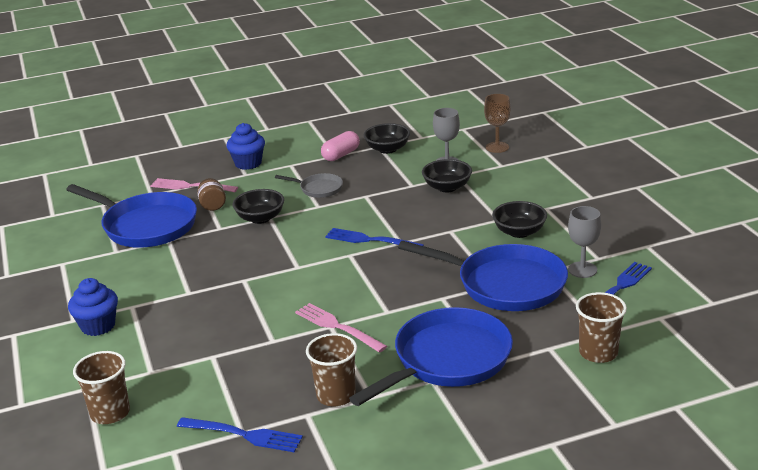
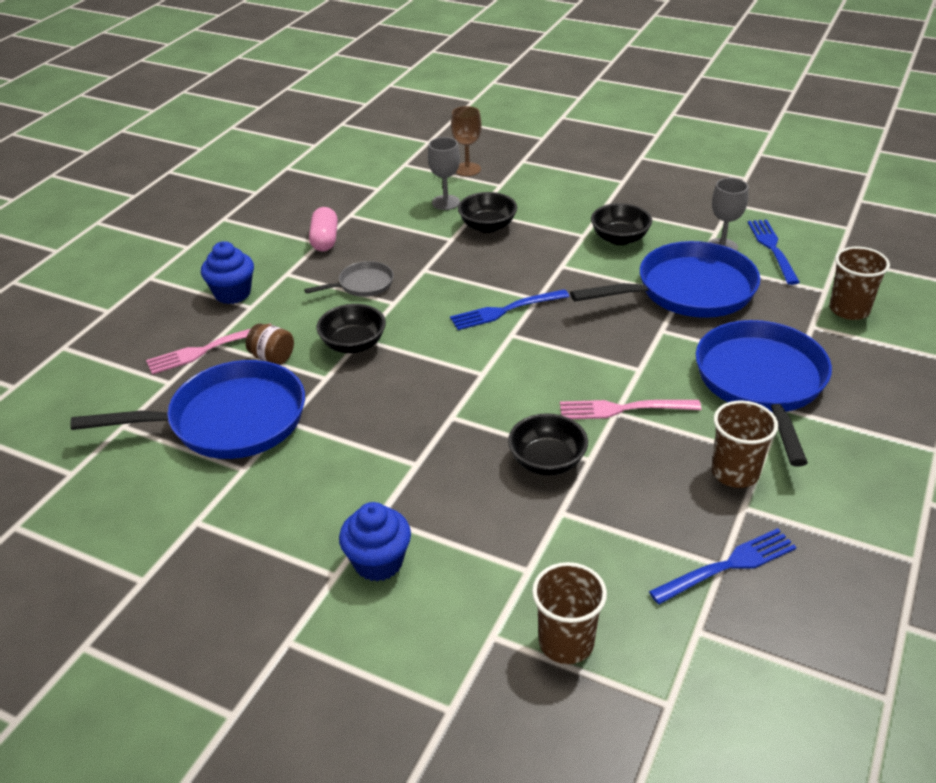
camera: 45 degrees left, 10 degrees up
black bowl [363,123,410,154] -> black bowl moved to [508,413,588,475]

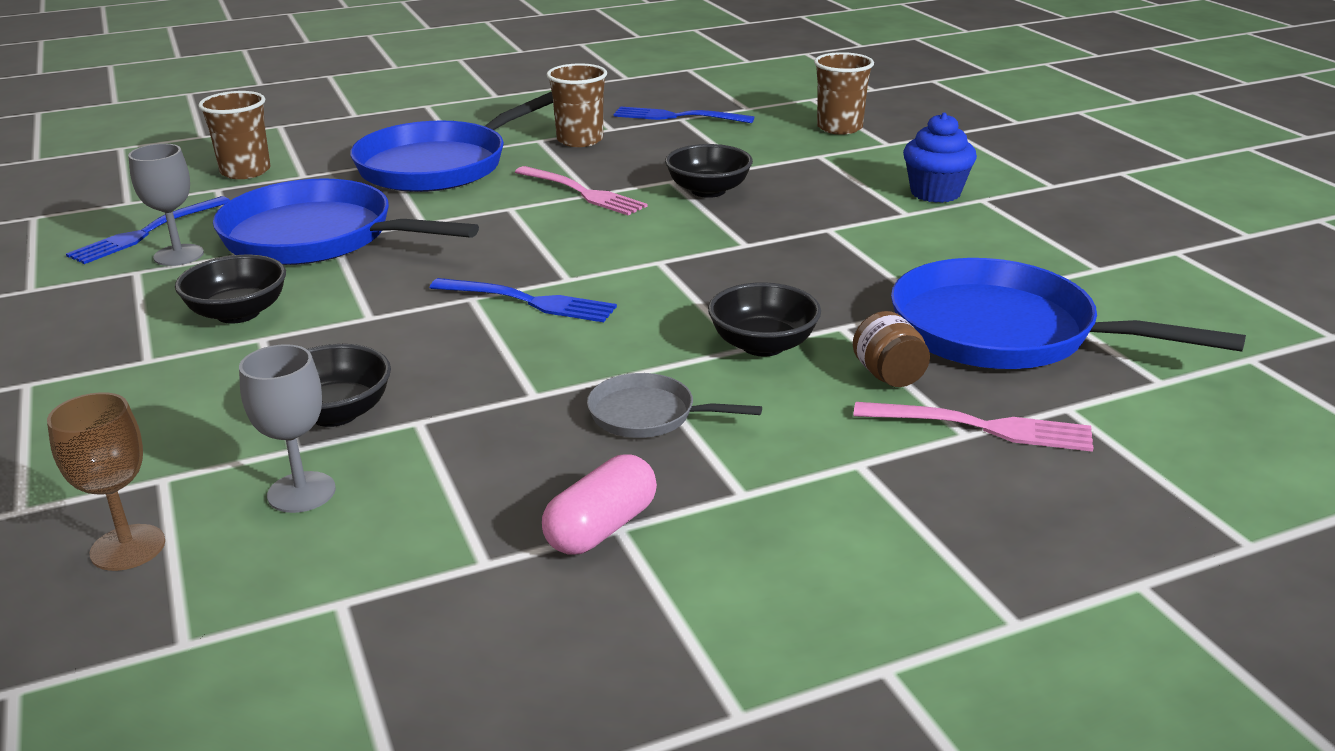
camera: 140 degrees left, 10 degrees down
blue cupcake [201,241,254,304] -> none

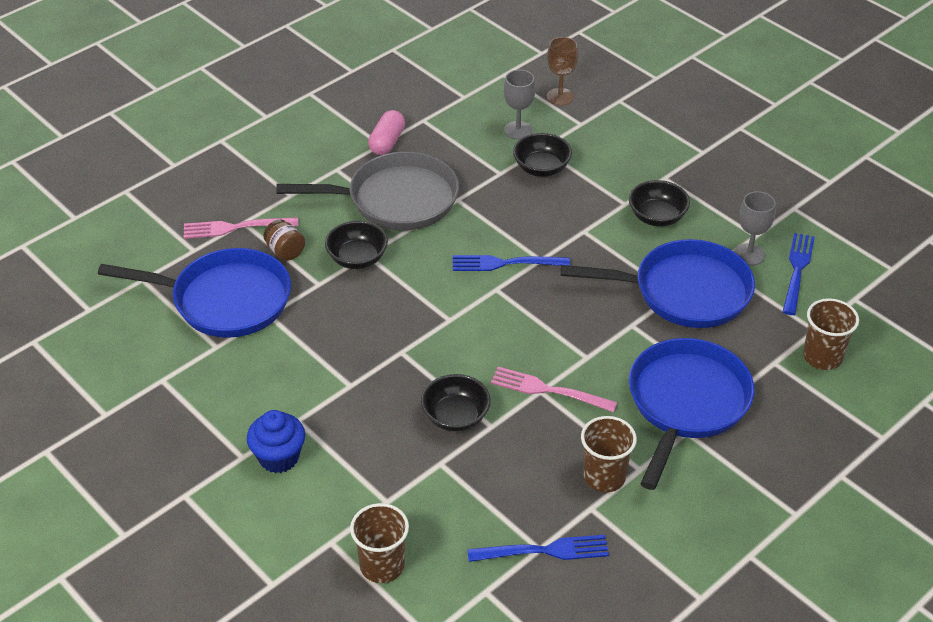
camera: 160 degrees right, 15 degrees up
grey pan [587,373,762,438] -> grey pan [277,151,459,230], size x2.10

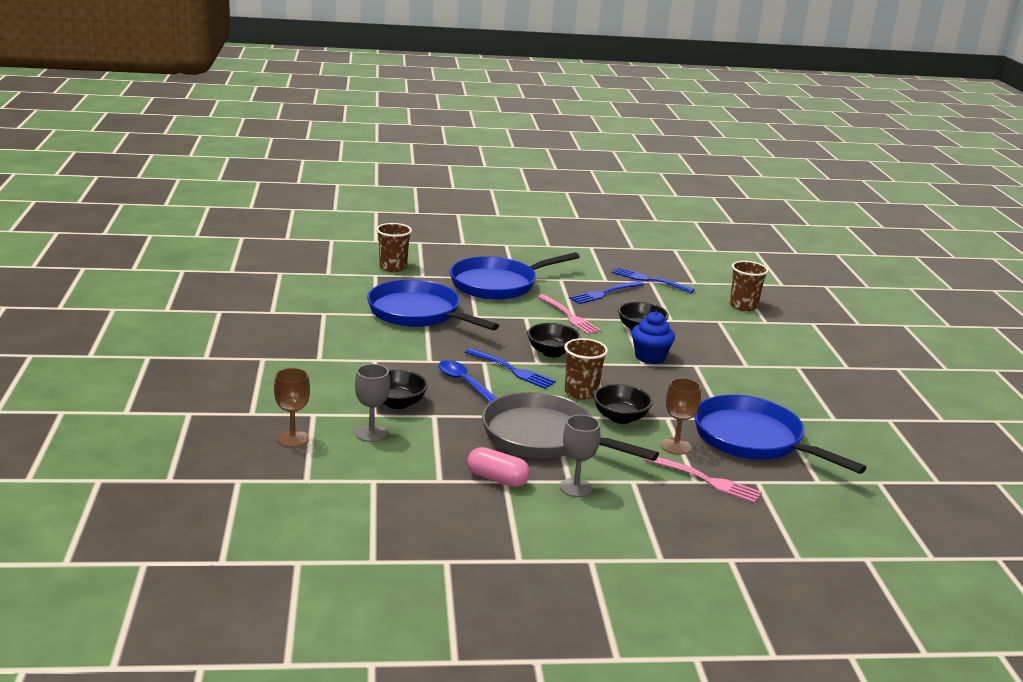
camera: 145 degrees left, 20 degrees down
blue cupcake [247,410,305,473] -> blue cupcake moved to [631,311,675,364]
brown jar [263,219,305,261] -> brown goblet [661,378,701,455]
pink capsule [368,110,405,155] -> pink capsule turned 60 degrees clockwise [467,447,530,487]
brown cup [581,416,637,492] -> brown cup moved to [564,338,608,400]
black bowl [629,180,690,226] -> black bowl moved to [527,323,581,357]
grey goblet [734,191,776,266] -> grey goblet moved to [560,415,600,497]
blue fork [782,233,815,315] -> blue fork moved to [569,281,644,304]
none -> blue spoon [438,360,497,402]

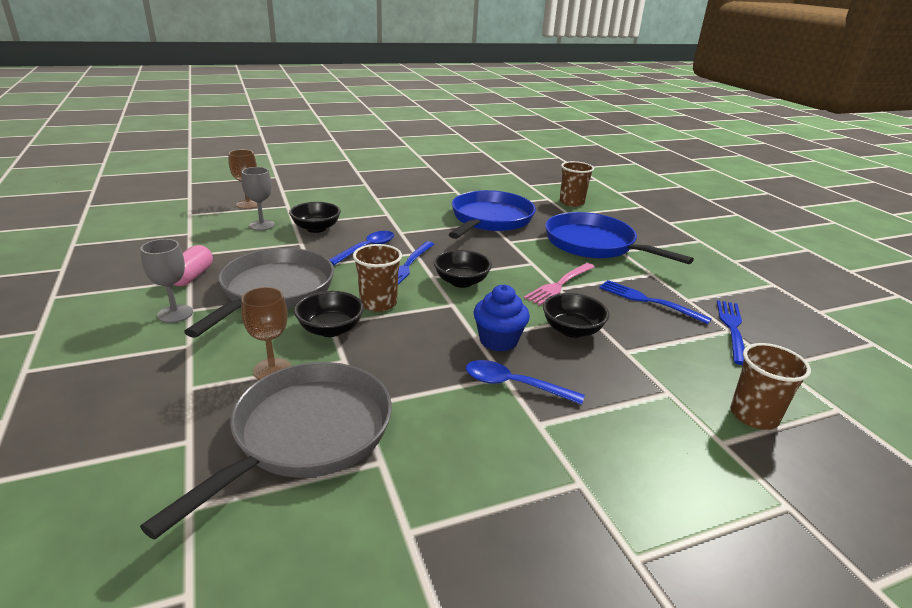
camera: 75 degrees right, 5 degrees up
pink fork [644,457,762,503] -> none
blue pan [694,395,867,474] -> grey pan [140,362,392,540]
none -> blue spoon [466,360,585,405]

